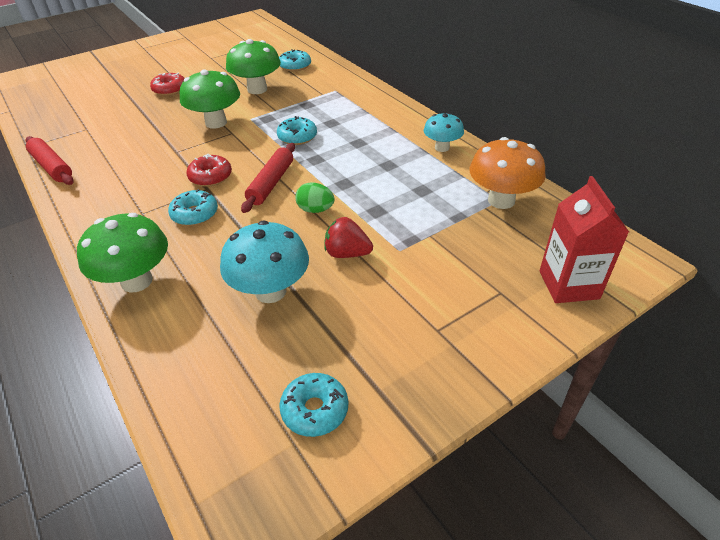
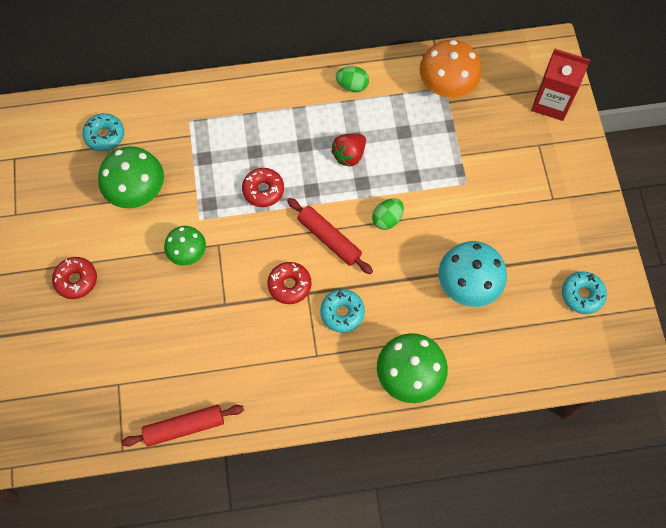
camera: 65 degrees left, 25 degrees up
green mushroom [180,69,240,129] -> green mushroom [164,226,206,266], size x0.63
turquoise donut [277,116,317,145] -> red donut [242,168,284,207]
red strawberry [325,217,373,258] -> red strawberry moved to [331,134,366,167]
turquoise mushroom [424,113,464,152] -> green egg [336,66,369,92]

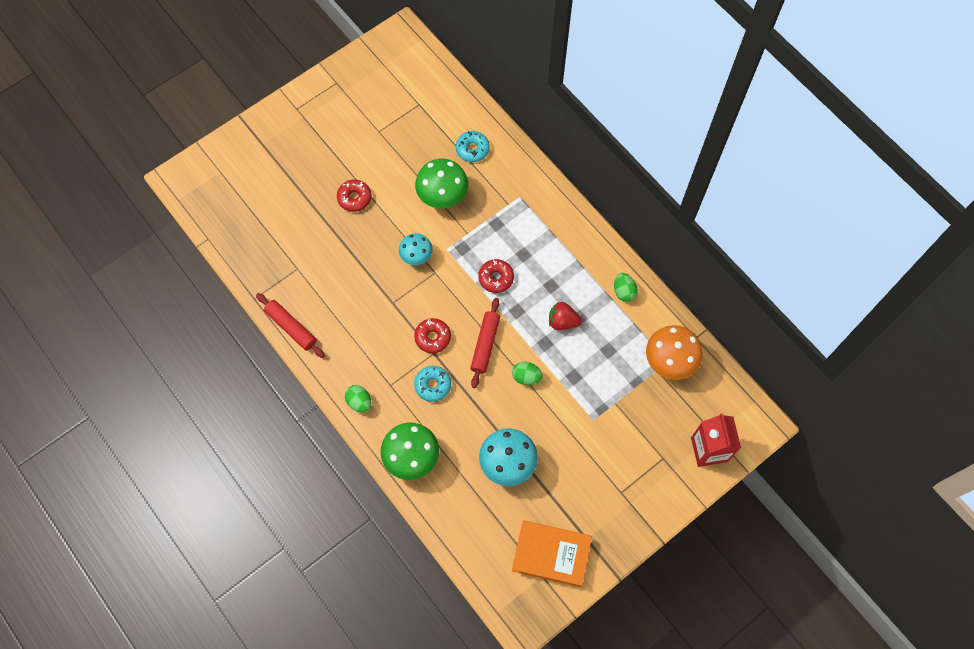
camera: 60 degrees right, 0 degrees up
green mushroom [164,226,206,266] -> turquoise mushroom [399,233,433,265]
turquoise donut [562,271,607,314] -> orange book [512,520,592,588]
none -> green egg [345,385,371,413]

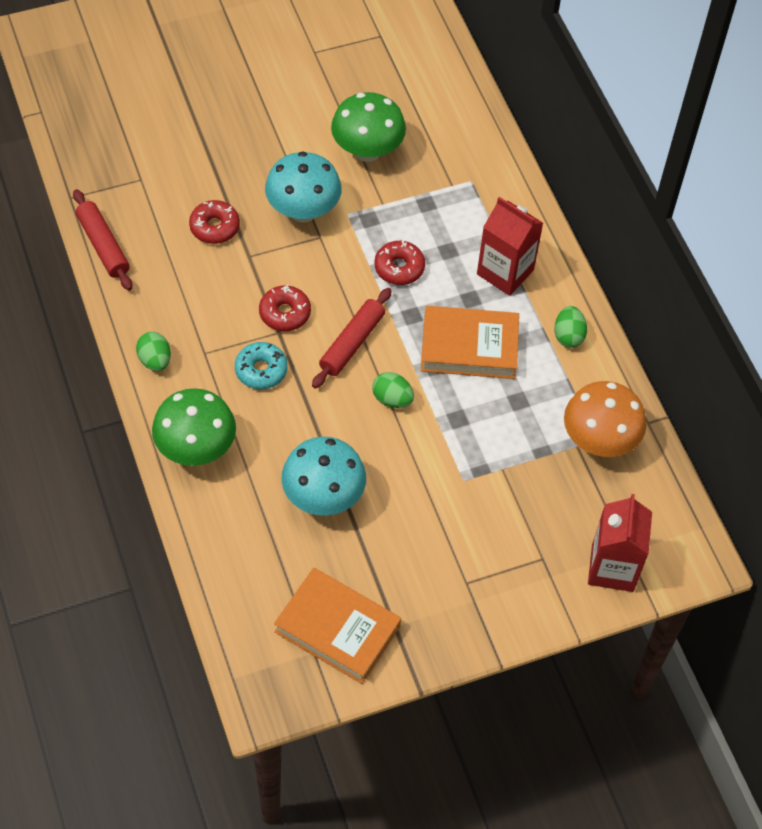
camera: 15 degrees right, 10 degrees down
red donut [337,179,372,212] -> red donut moved to [189,200,240,244]
turquoise mushroom [399,233,433,265] -> turquoise mushroom [265,151,342,222], size x1.59
turquoise donut [456,131,490,162] -> none
red strawberry [549,302,582,330] -> orange book [421,306,519,379]
none -> red carton [477,197,543,296]

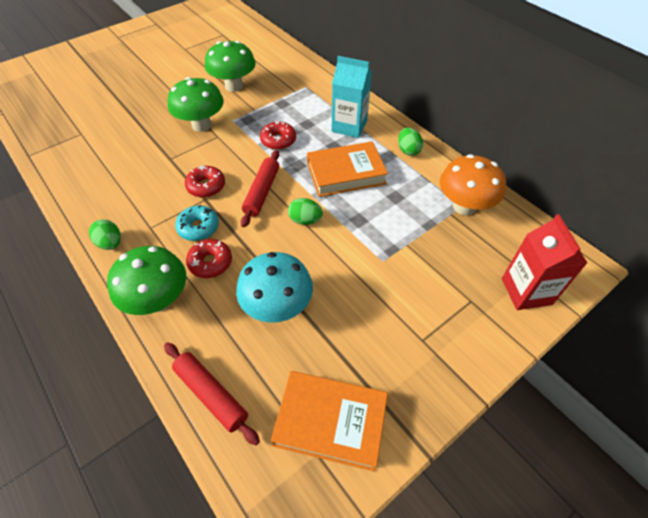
camera: 15 degrees left, 5 degrees down
red rolling pin [73,189,132,291] -> red rolling pin moved to [164,342,260,445]
red donut [189,200,240,244] -> red donut moved to [186,239,232,278]
turquoise mushroom [265,151,342,222] -> green mushroom [168,77,224,132]
red carton [477,197,543,296] -> turquoise carton [332,56,372,138]

